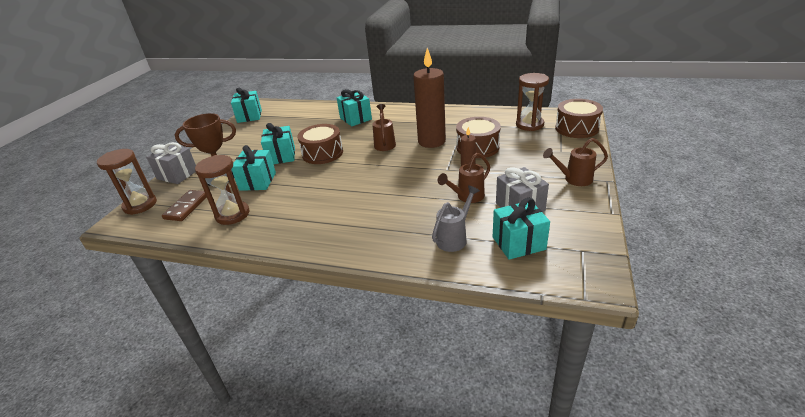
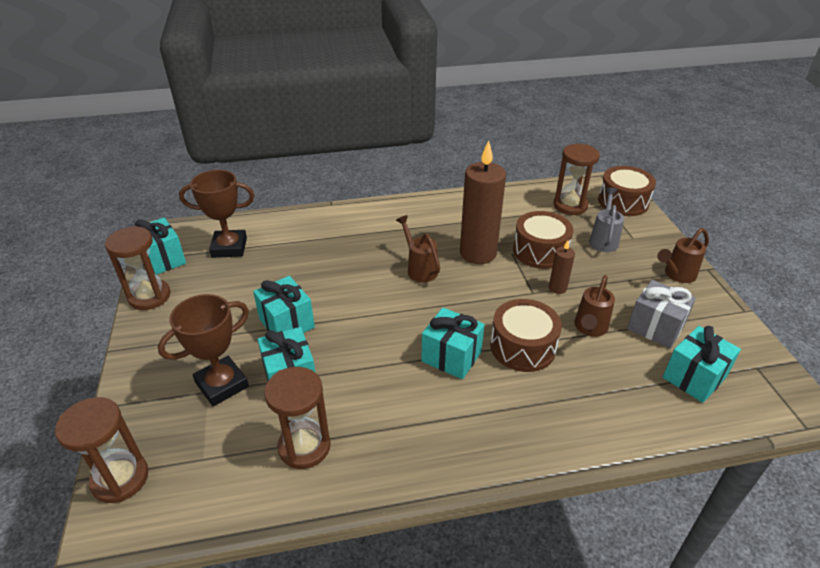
camera: 30 degrees left, 5 degrees up
grey gift [146,142,196,184] -> none
brown domino [162,190,207,221] -> none
brown drum [297,124,343,164] -> brown drum moved to [490,299,562,372]
turquoise gift [337,89,372,126] -> turquoise gift moved to [421,308,485,379]
grey watering can [432,185,480,252] -> grey watering can moved to [589,188,624,252]
none -> brown hourglass [105,226,171,310]
none -> brown trophy [179,170,255,258]

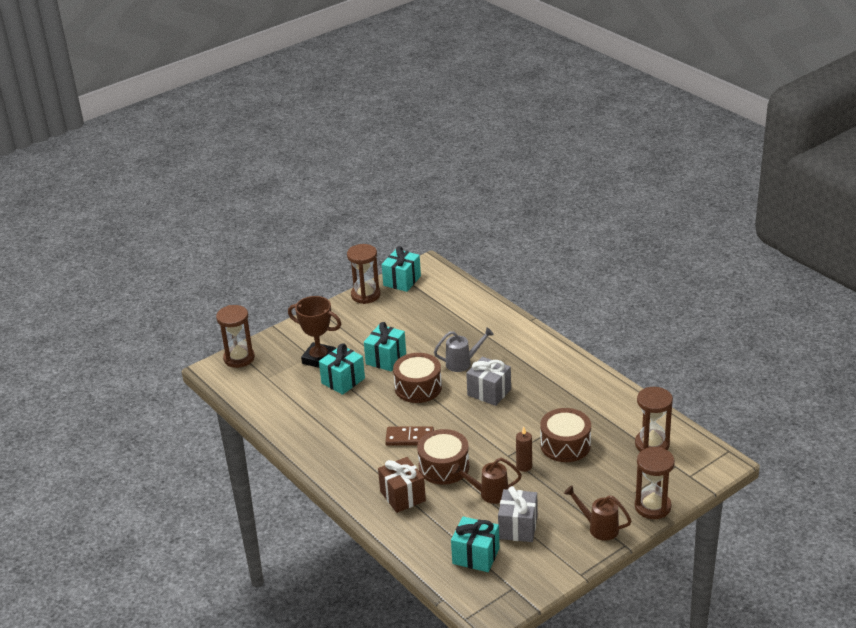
camera: 65 degrees right, 5 degrees down
brown trophy [179,170,255,258] -> none
brown hourglass [264,367,331,469] -> brown hourglass moved to [635,447,675,519]
brown watering can [396,215,440,282] -> grey gift [466,357,511,406]
turquoise gift [421,308,485,379] -> brown domino [385,426,434,446]
brown candle [460,141,506,264] -> none
grey watering can [589,188,624,252] -> grey watering can moved to [434,327,494,372]
brown drum [598,166,656,216] -> brown drum moved to [393,353,442,403]
none -> brown gift [378,457,426,513]

